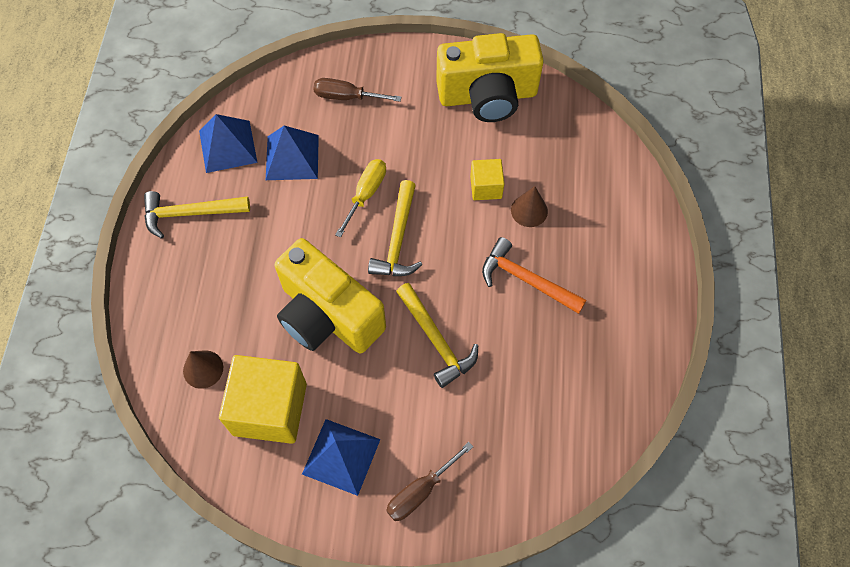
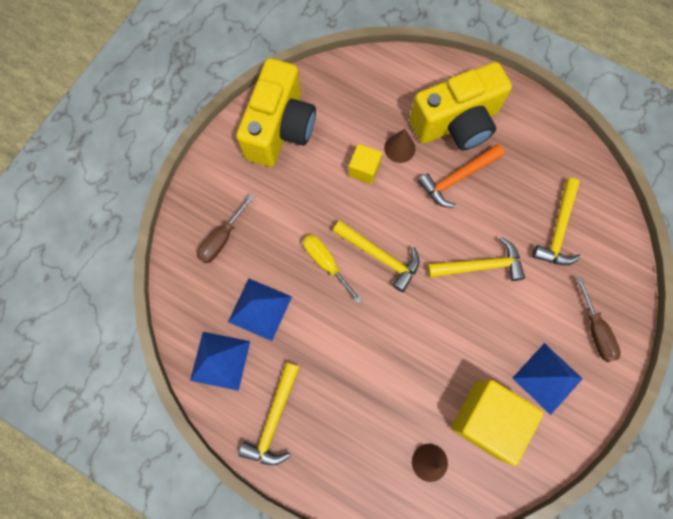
camera: 65 degrees left, 10 degrees up
yellow camera [275,238,386,354] -> yellow camera moved to [409,62,512,151]
none -> yellow hammer [532,178,581,265]

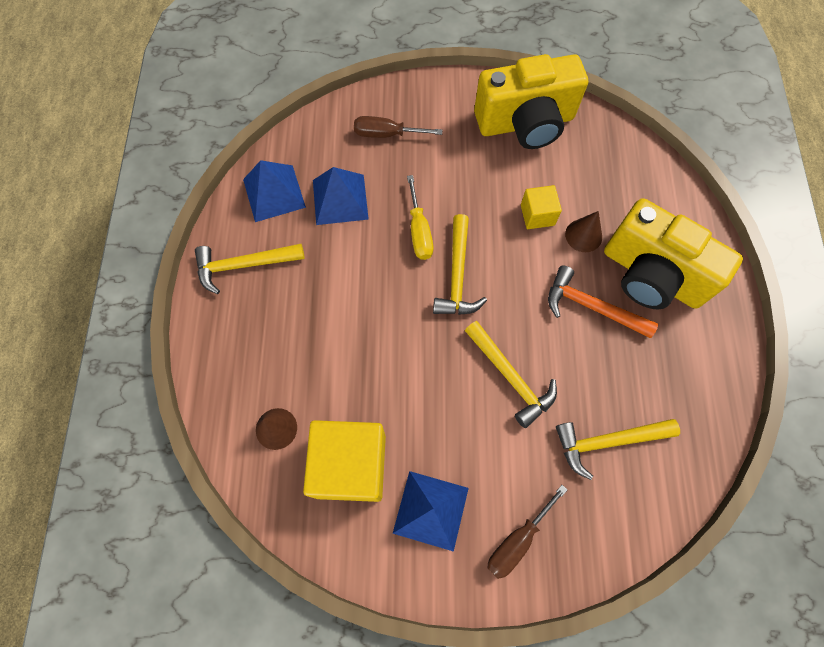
camera: 60 degrees right, 5 degrees down
yellow screwdriver [303,235,363,304] -> yellow screwdriver turned 150 degrees clockwise [407,175,434,260]

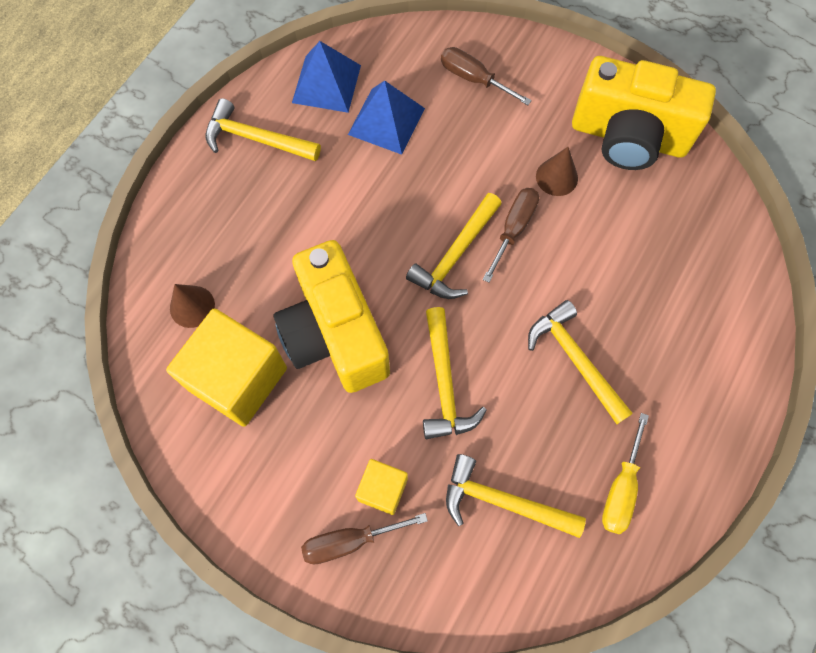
camera: 30 degrees right, 0 degrees up
blue pyramid [393,471,469,552] -> none
yellow screwdriver [407,175,434,260] -> yellow screwdriver moved to [602,413,649,534]
yellow cube [521,185,562,229] -> yellow cube moved to [355,459,408,515]
orange hammer [548,266,658,338] -> yellow hammer [528,300,633,424]
brown cone [565,211,602,252] -> brown cone moved to [536,147,578,196]
yellow camera [604,198,743,309] -> yellow camera moved to [274,240,390,393]
none -> brown screwdriver [482,188,539,283]

